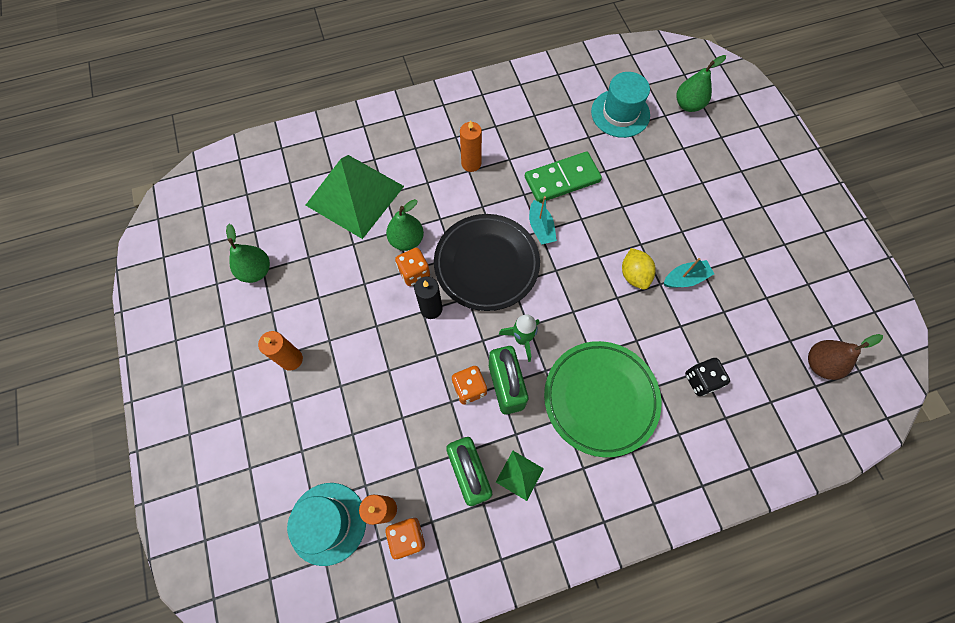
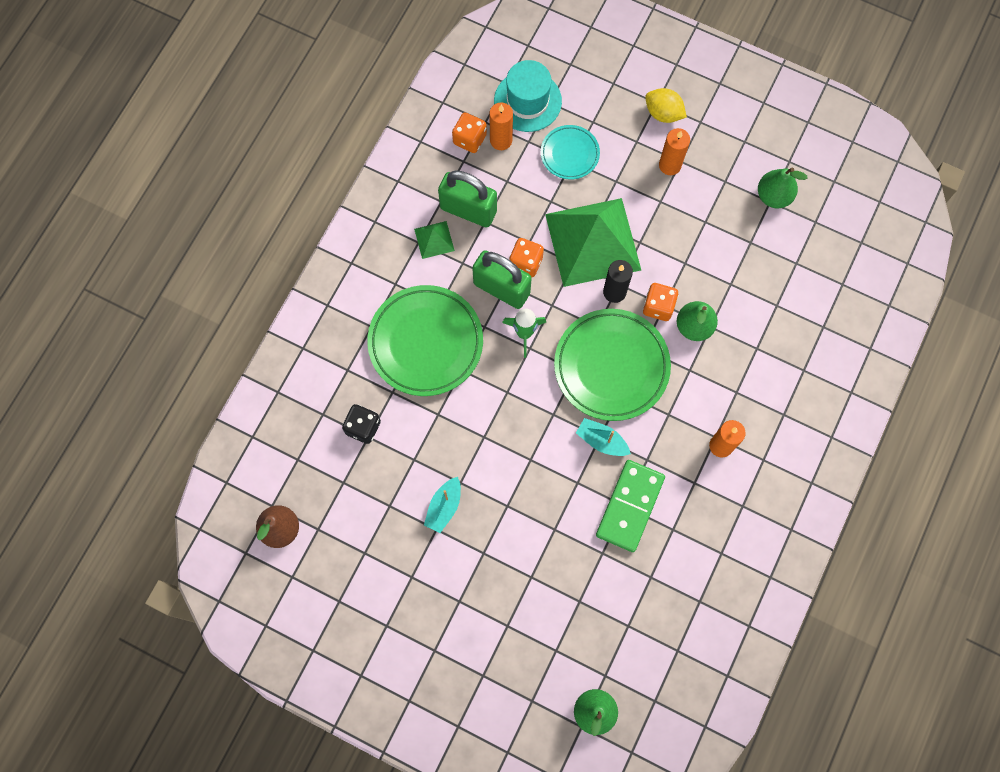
camera: 135 degrees right, 5 degrees up
green pyramid [306,155,404,239] -> green pyramid moved to [545,198,641,287]
black plate [434,214,540,311] -> green plate [554,309,671,421]
turquoise hat [591,72,650,138] -> none
yellow lemon [622,248,656,290] -> yellow lemon moved to [645,88,687,123]
none -> turquoise plate [541,125,600,179]

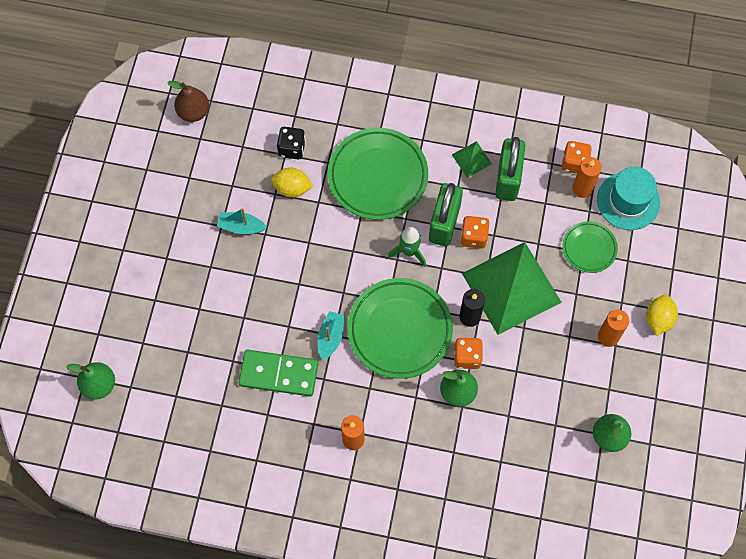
camera: 75 degrees right, 5 degrees down
turquoise plate [541,125,600,179] -> green plate [562,221,618,273]
none -> yellow lemon [271,167,313,198]

